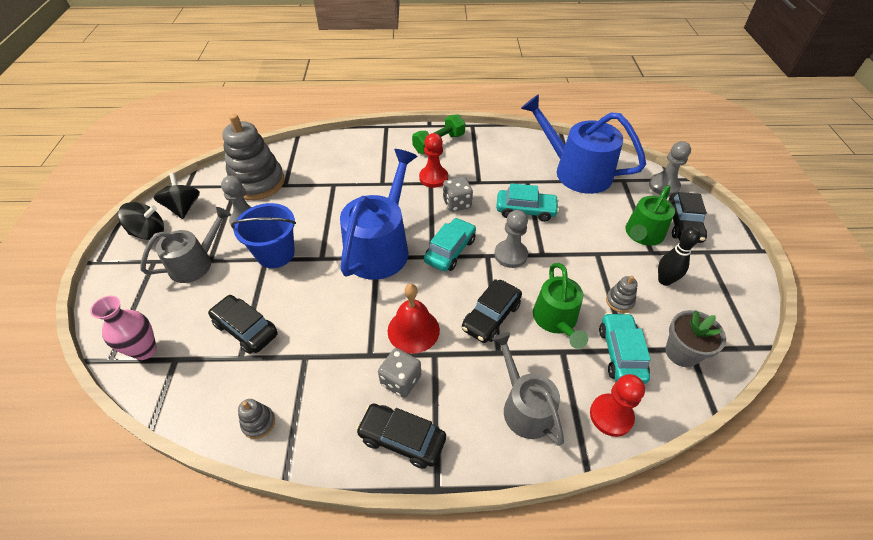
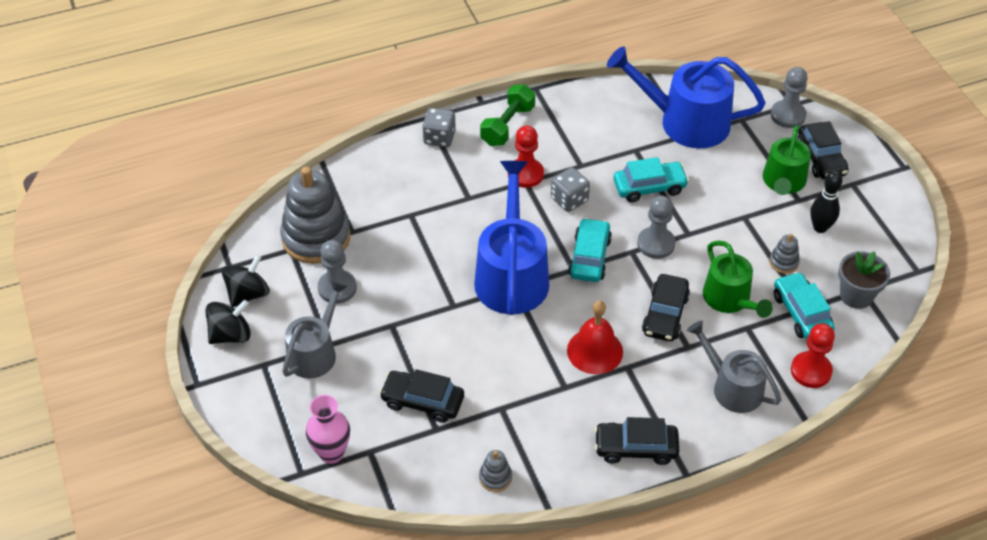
camera: 20 degrees left, 0 degrees up
black spinning top [154,173,200,219] -> black spinning top turned 75 degrees clockwise [221,255,270,307]
blue bucket [231,203,296,268] -> none
grey dice [378,348,421,398] -> grey dice moved to [422,108,456,147]

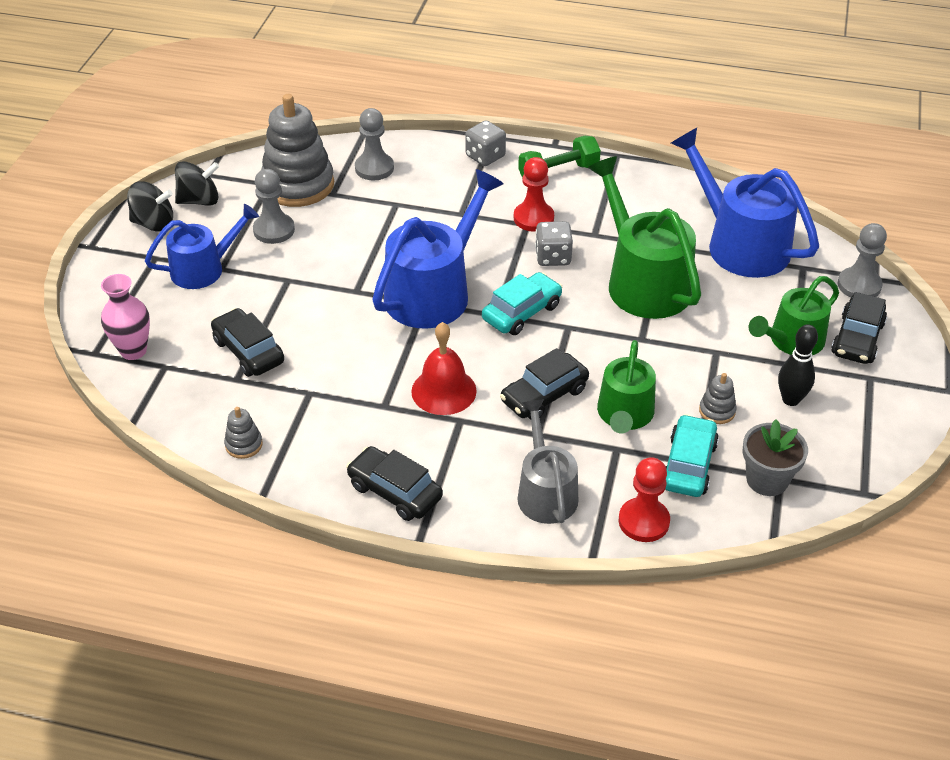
camera: 35 degrees right, 5 degrees down
grey watering can [283,280,348,379] -> blue watering can [145,204,259,289]
turquoise car [613,157,689,202] -> green watering can [588,156,701,319]
grey pawn [637,196,676,259] -> grey pawn moved to [355,108,394,180]

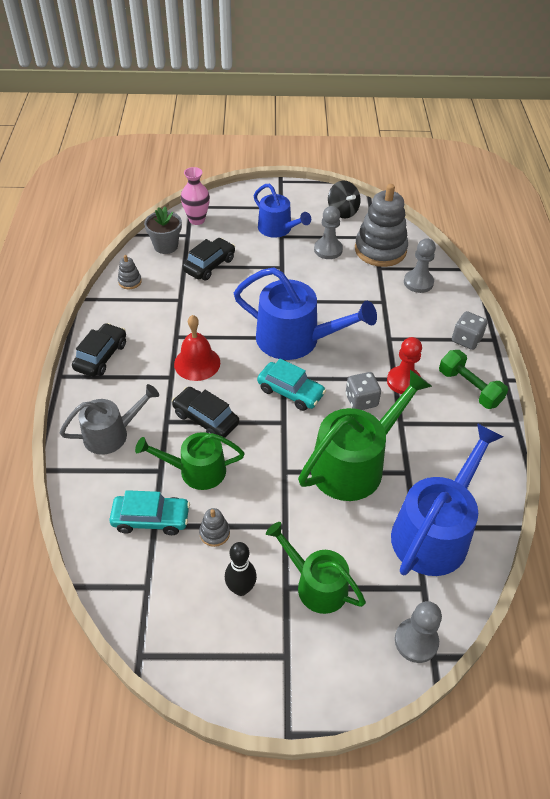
camera: 75 degrees right, 5 degrees up
black spinning top [127,181,173,232] -> none
red pawn [619,457,670,542] -> none
grey flower pot [743,419,808,496] -> grey flower pot moved to [144,207,182,254]
black car [831,292,887,364] -> none

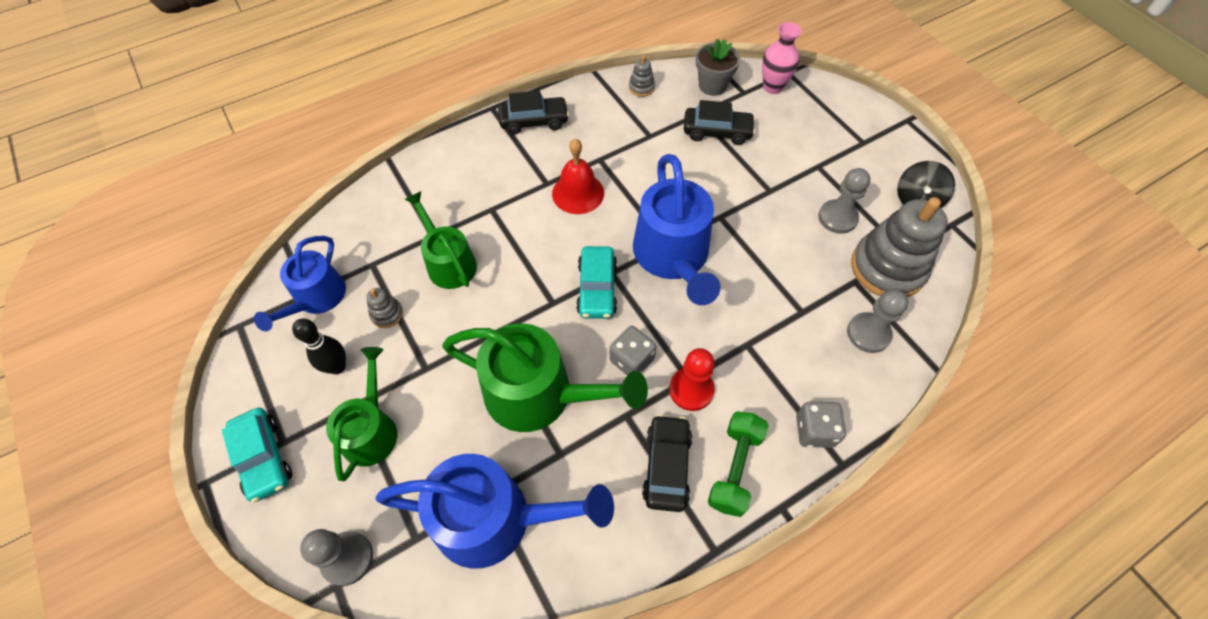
camera: 60 degrees right, 10 degrees up
grey watering can [60,384,159,455] -> none
turquoise car [109,490,190,535] -> turquoise car moved to [222,408,292,503]
black car [172,387,239,438] -> black car moved to [642,414,692,512]
blue watering can [254,184,311,238] -> blue watering can moved to [254,236,346,331]

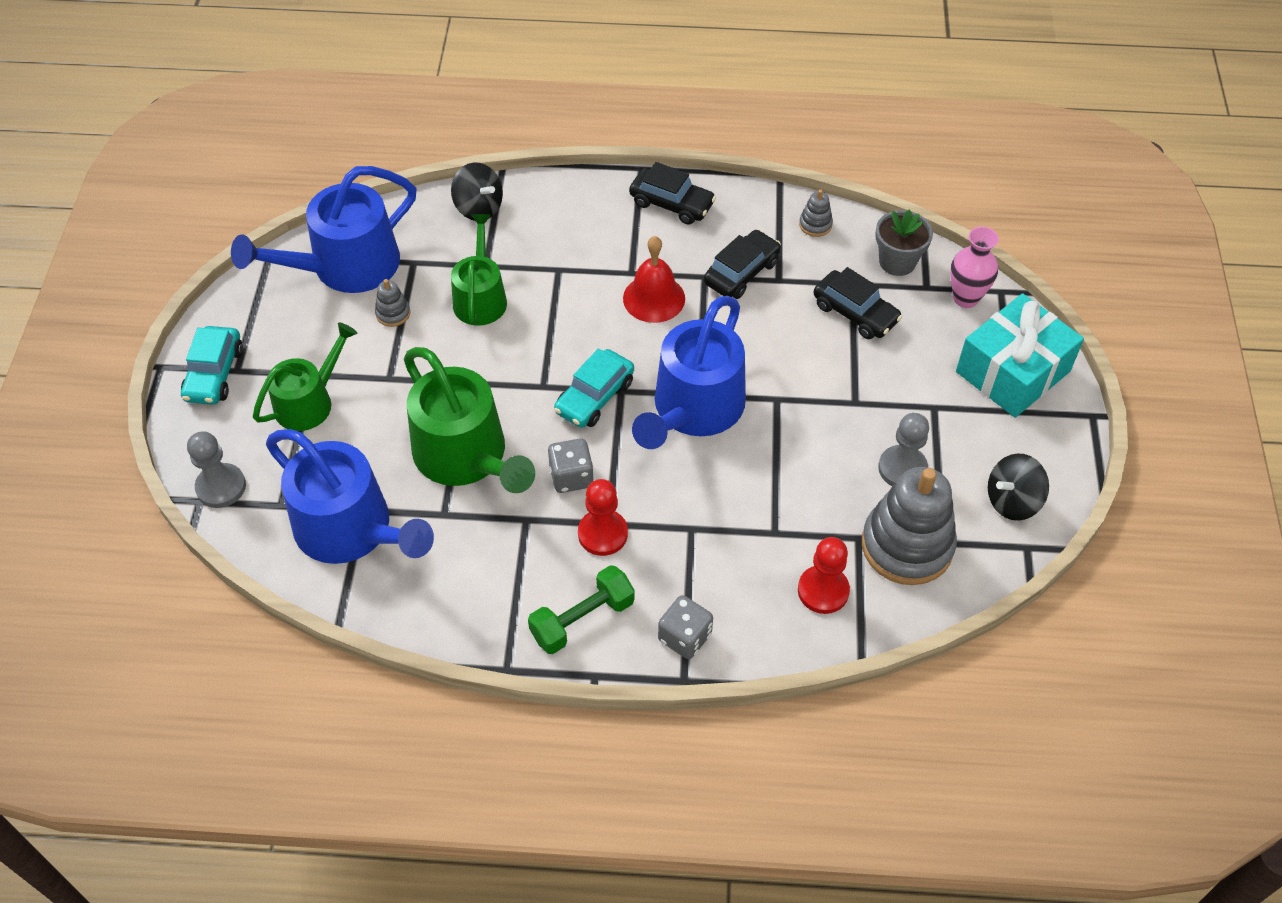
camera: 35 degrees right, 5 degrees down
blue watering can [254,236,346,331] -> blue watering can [231,166,416,293], size x1.60
black bowling pin [292,318,346,374] -> none
black car [642,414,692,512] -> black car moved to [704,230,781,299]
grey pawn [847,289,908,353] -> red pawn [798,537,850,614]
none -> black spinning top [451,163,503,221]
none -> turquoise gift [956,293,1084,418]

